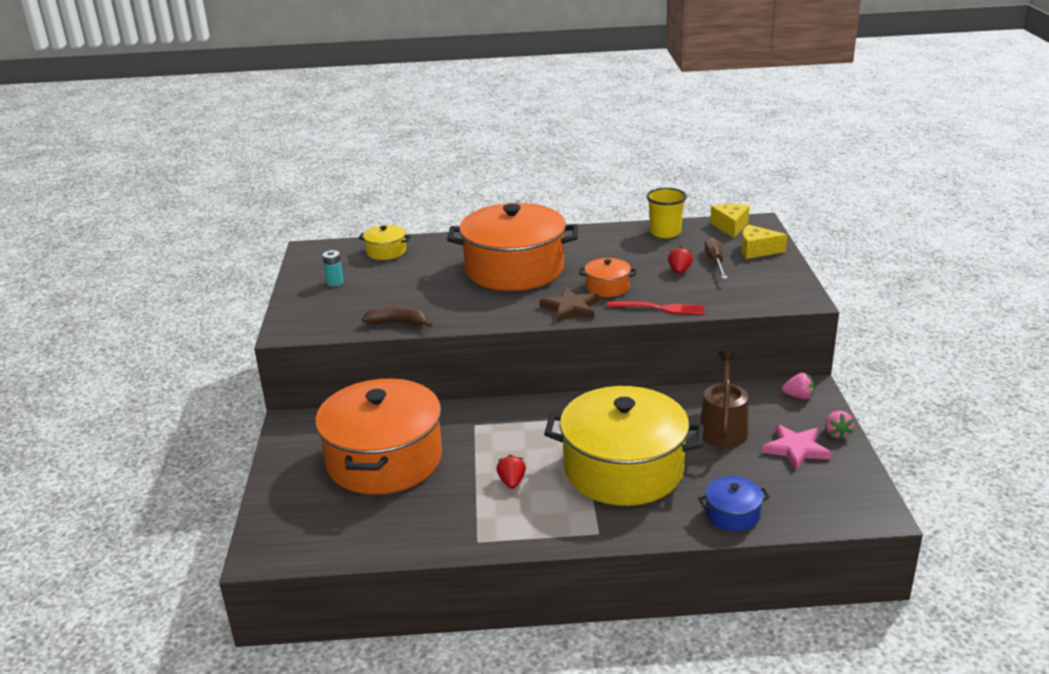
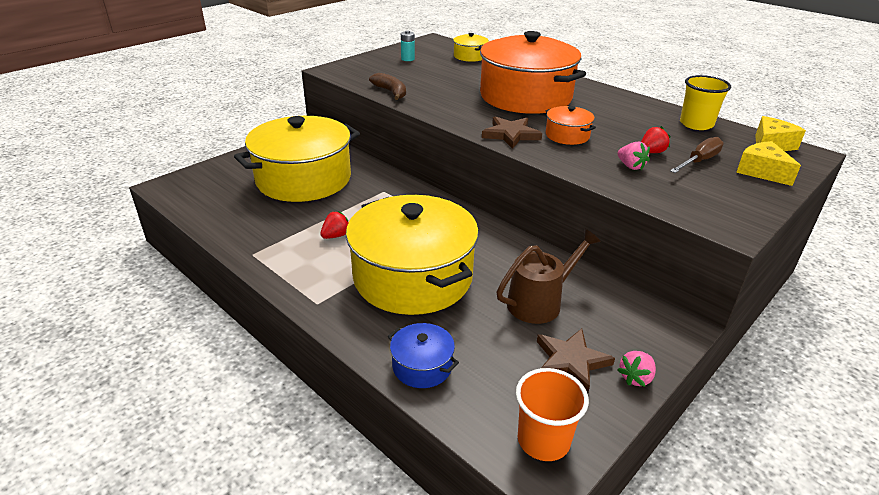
camera: 45 degrees right, 5 degrees up
orange pot [315,378,442,495] -> yellow pot [234,116,360,202]
red fork [607,301,705,315] -> none
pink star [762,424,832,470] -> brown star [537,329,615,393]
pink strawberry [782,373,814,399] -> pink strawberry moved to [617,142,650,170]
none -> orange cup [516,368,589,461]

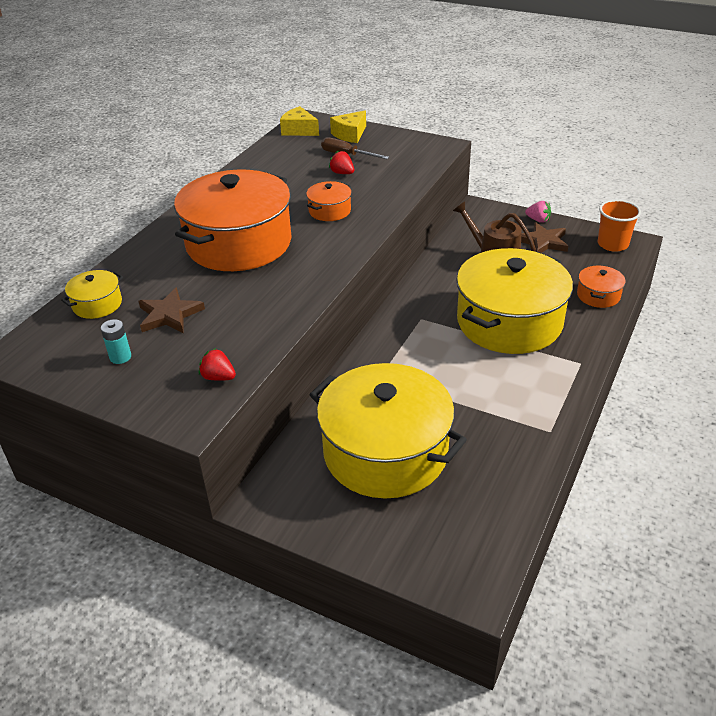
camera: 105 degrees left, 5 degrees up
red strawberry [320,211,349,239] -> red strawberry moved to [199,348,236,381]
brown banana [369,73,406,100] -> none
blue pot [388,323,459,388] -> orange pot [577,265,626,308]
brown star [482,117,542,149] -> brown star moved to [138,287,205,333]
pink strawberry [617,142,650,170] -> none
yellow cup [680,75,731,130] -> none

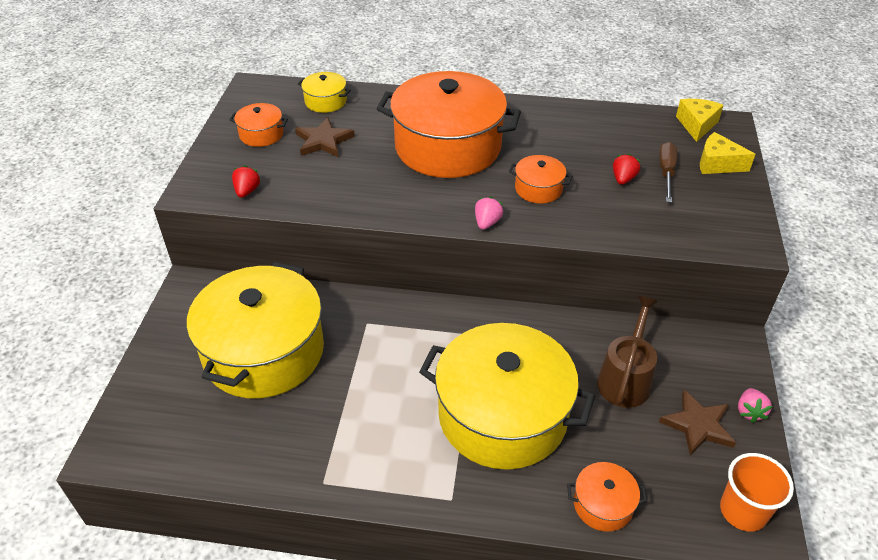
camera: 70 degrees right, 5 degrees up
turquoise battery [101,319,131,364] -> orange pot [229,103,288,147]
none -> pink strawberry [475,197,503,230]

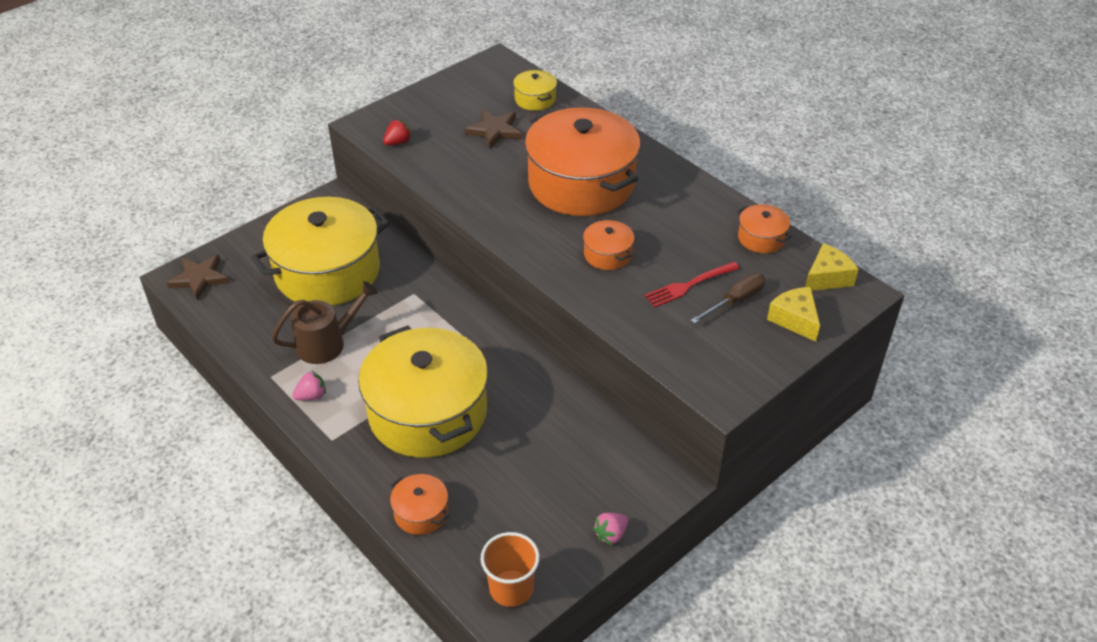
camera: 40 degrees right, 0 degrees up
orange pot [229,103,288,147] -> orange pot moved to [737,204,792,253]
pink strawberry [475,197,503,230] -> pink strawberry moved to [292,370,326,400]
brown watering can [597,296,658,408] -> brown watering can moved to [272,281,378,364]
red strawberry [613,154,640,185] -> red fork [644,262,740,307]
brown star [659,390,736,456] -> brown star moved to [167,255,230,301]

